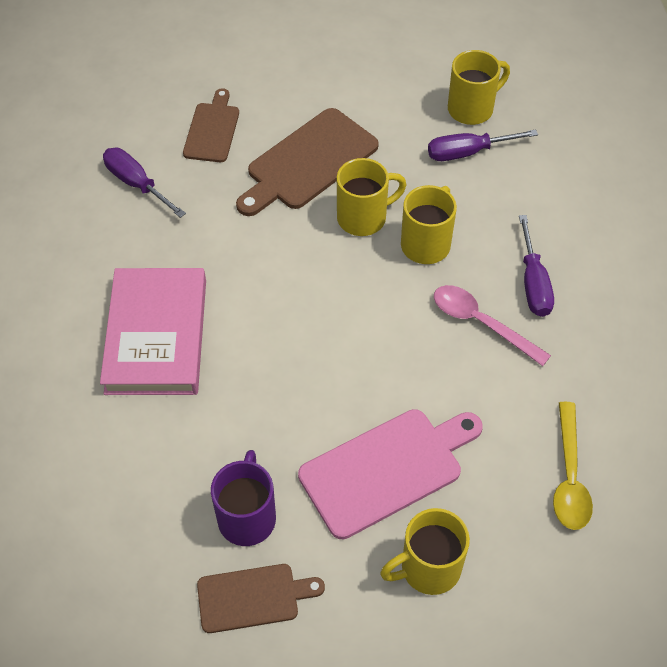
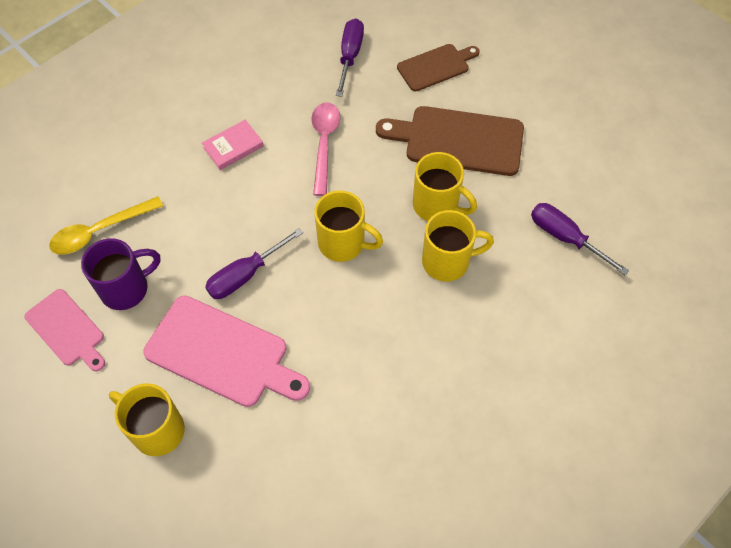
camera: 55 degrees right, 5 degrees up
pink book [100,268,206,395] -> pink book [202,120,264,170], size x0.45
brown cutting board [197,564,325,633] -> pink cutting board [24,289,105,371]
pink spoon [434,285,551,366] -> pink spoon moved to [312,102,340,196]
yellow mug [448,50,510,125] -> yellow mug moved to [314,191,383,262]
purple screwdriver [519,215,554,317] -> purple screwdriver moved to [205,228,303,299]
yellow spoon [553,402,593,530] -> yellow spoon moved to [49,196,163,255]

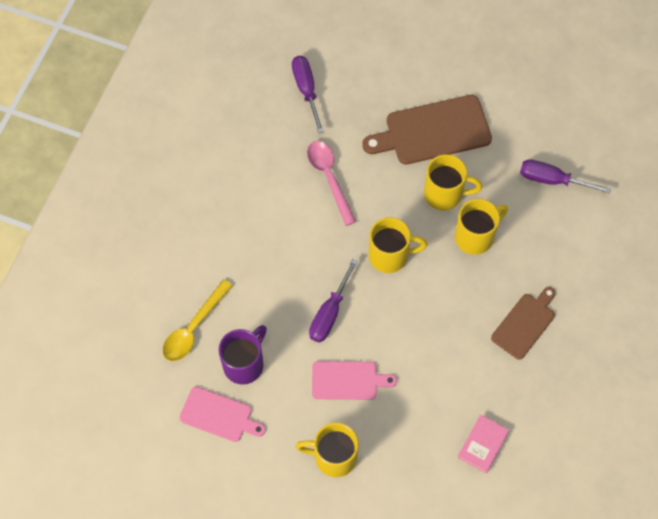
camera: 25 degrees left, 5 degrees up
pink cutting board [143,296,310,407] -> pink cutting board [312,361,397,400], size x0.61
pink book [202,120,264,170] -> pink book moved to [457,414,509,473]
brown cutting board [397,44,480,91] -> brown cutting board moved to [491,287,556,360]

